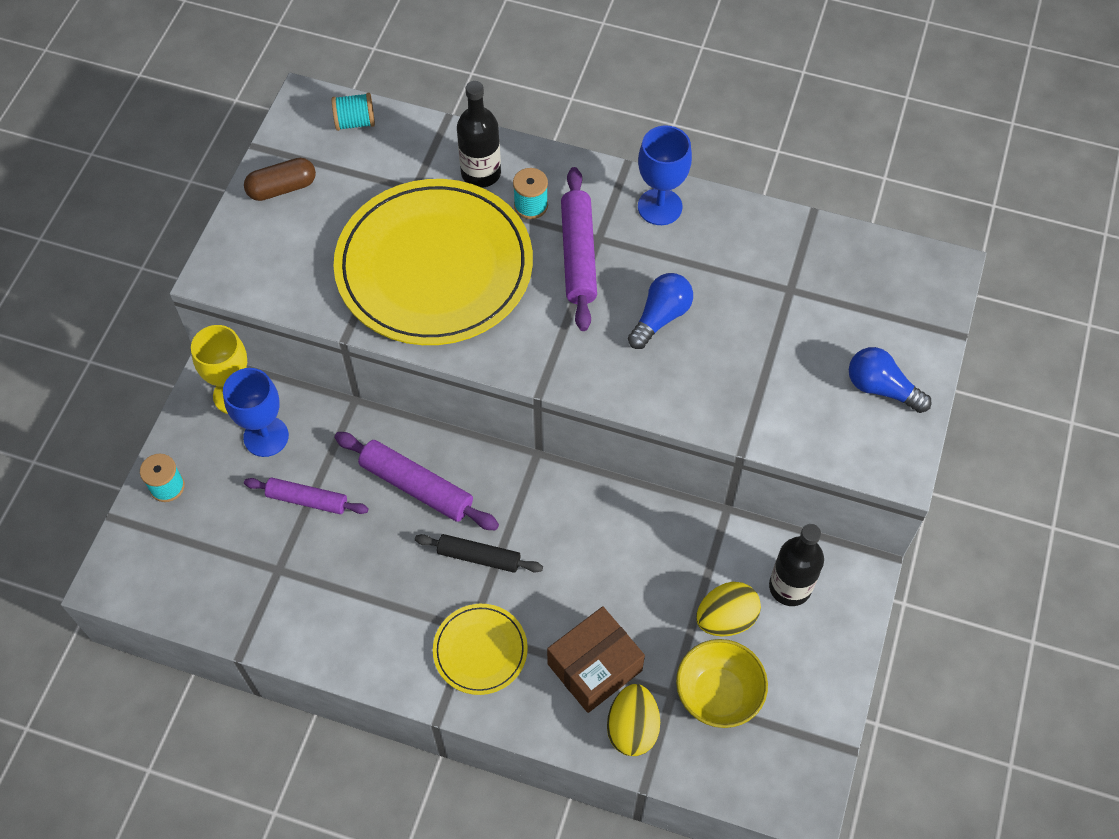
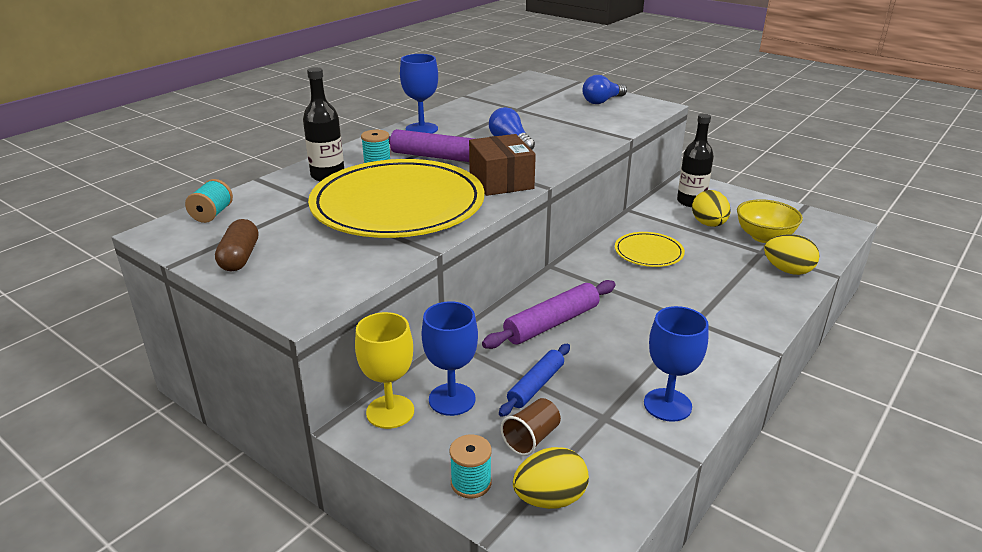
camera: 70 degrees left, 30 degrees down
purple rolling pin [244,478,368,514] -> blue rolling pin [499,344,570,417]
black rolling pin [415,534,543,573] -> none
yellow plate [433,604,528,695] -> yellow plate moved to [615,232,685,267]
brown box [547,606,645,713] -> brown box moved to [469,134,536,196]
none -> brown cup [501,398,561,456]
none -> yellow egg [513,447,589,509]
none -> blue goblet [644,306,708,422]

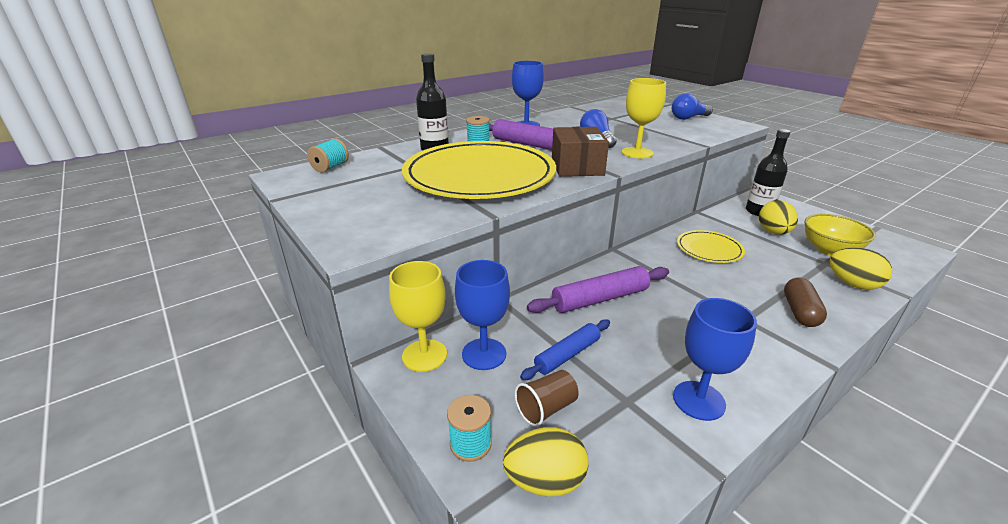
camera: 15 degrees right, 0 degrees up
brown capsule [215,219,258,271] -> brown capsule moved to [784,278,827,327]
none -> yellow goblet [621,78,666,159]

